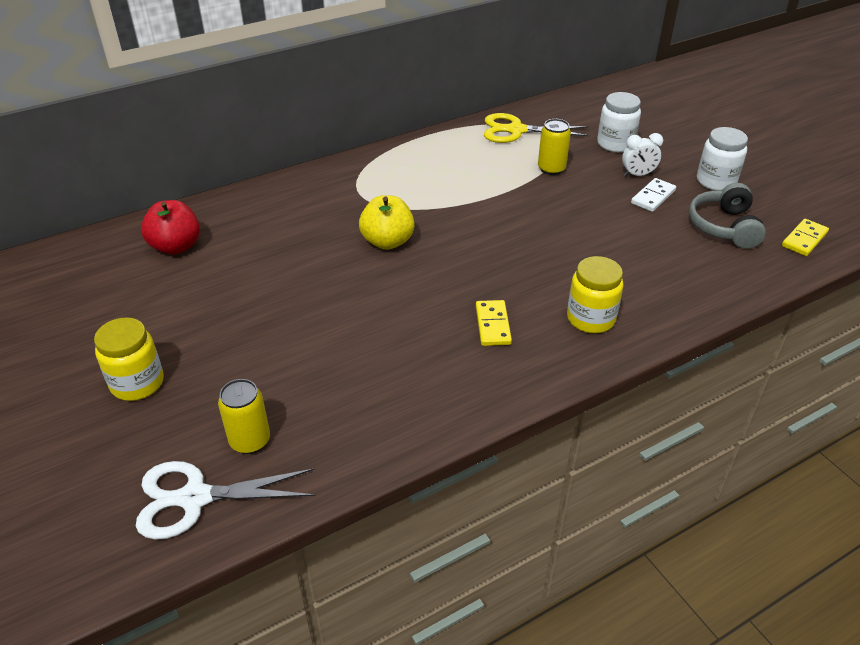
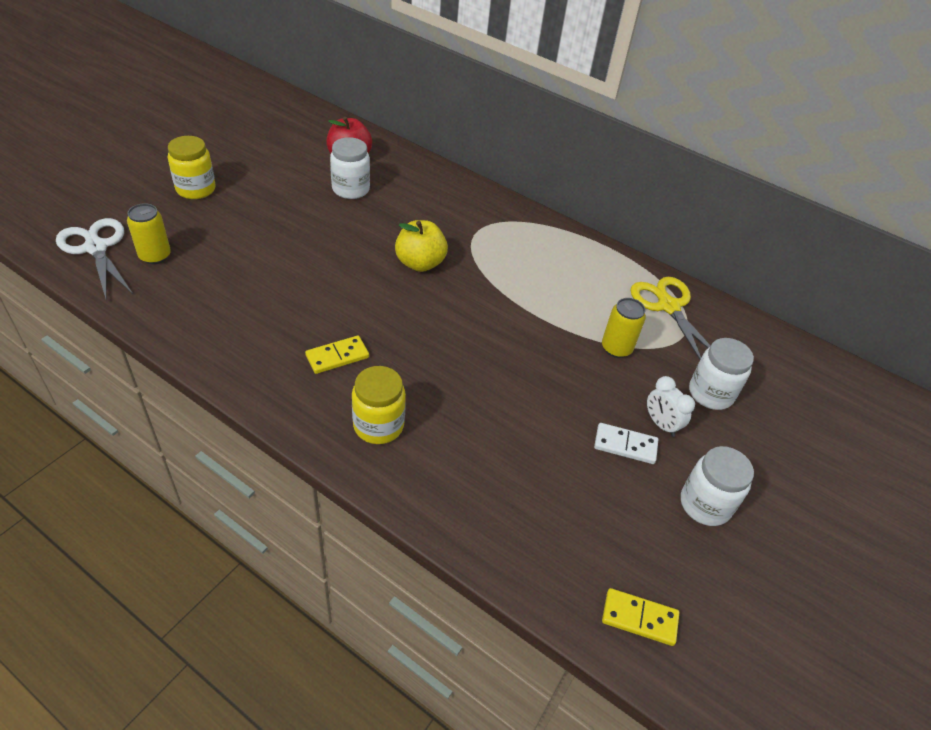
camera: 60 degrees right, 5 degrees up
grey headphones [689,183,766,249] -> none
none -> white jar [330,137,370,199]

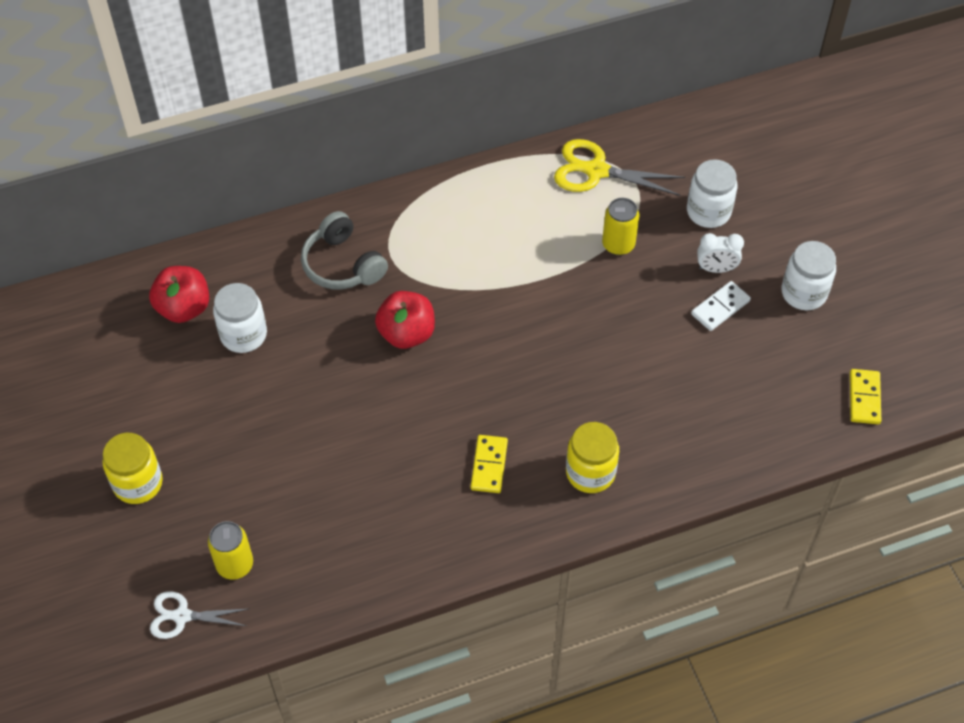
camera: 50 degrees left, 10 degrees up
white scissors [56,218,133,299] -> white scissors [150,591,248,639], size x0.64
yellow apple [395,220,448,272] -> red apple [375,291,435,349]
yellow domino [602,588,679,646] -> yellow domino turned 45 degrees counterclockwise [850,369,881,424]
none -> grey headphones [301,211,388,290]

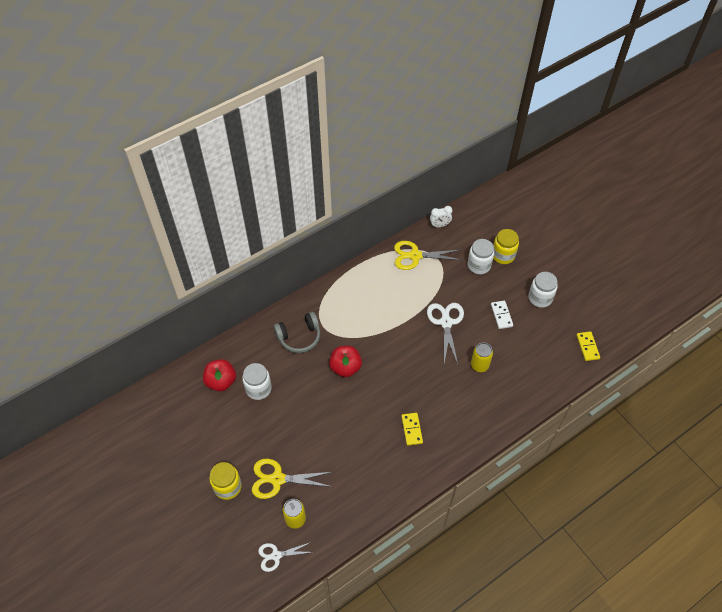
camera: 15 degrees left, 0 degrees up
grey headphones [301,211,388,290] -> grey headphones turned 60 degrees counterclockwise [274,312,320,353]
yellow jar [566,422,619,493] -> yellow jar moved to [493,229,519,264]
yellow can [602,198,639,255] -> yellow can moved to [471,342,493,372]
white domino [691,281,751,331] -> white domino turned 45 degrees counterclockwise [491,301,513,329]
white clock [697,233,744,273] -> white clock moved to [430,206,452,227]
none -> yellow scissors [252,459,332,499]
none -> white scissors [427,303,464,364]

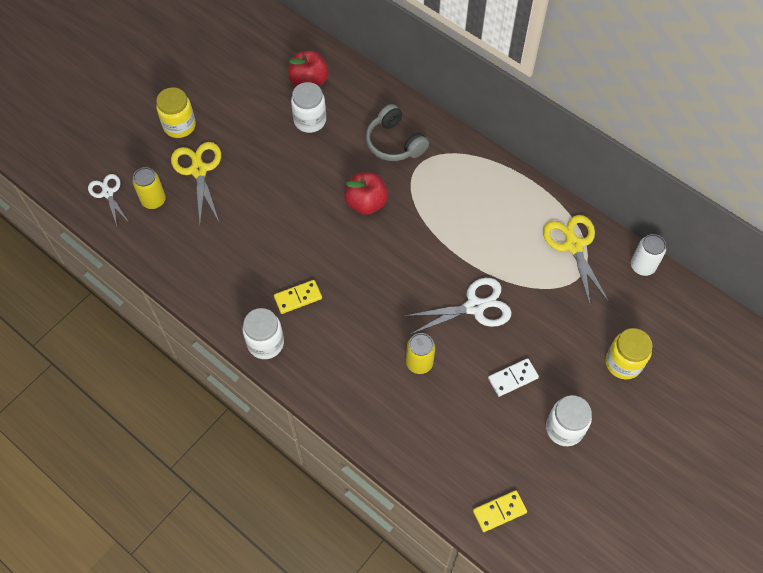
camera: 75 degrees right, 5 degrees up
white clock [430,206,452,227] -> white can [631,234,666,276]
white jar [468,239,494,274] -> white jar moved to [242,308,284,359]

